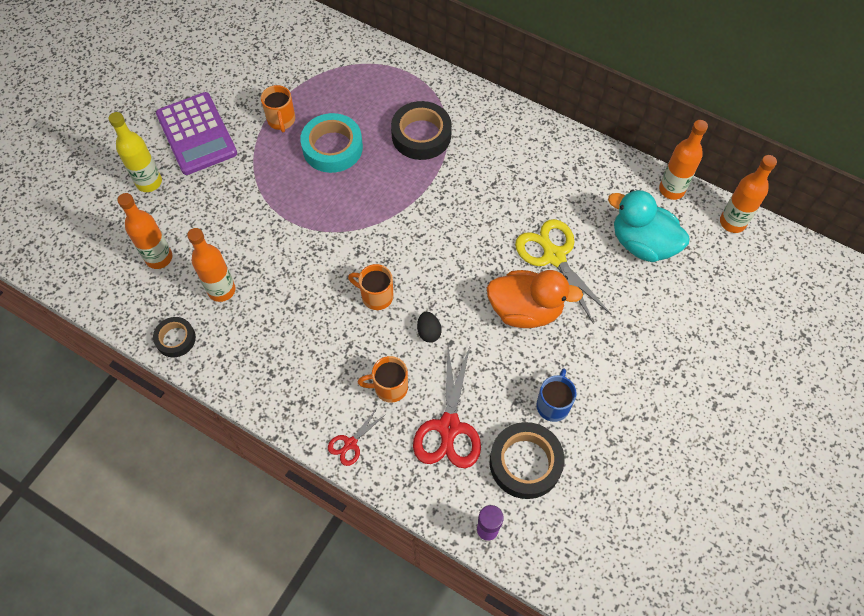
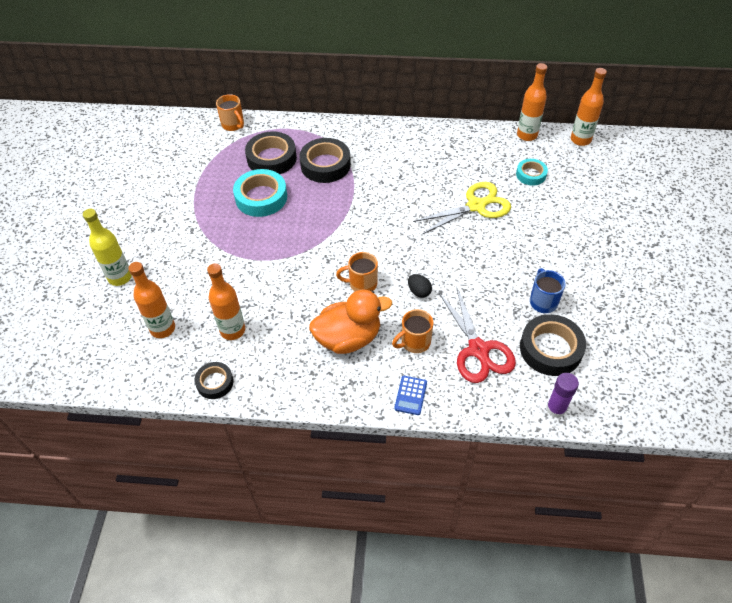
camera: 25 degrees left, 10 degrees down
purple calculator [156,92,237,175] -> none
orange mug [261,85,295,132] -> orange mug moved to [216,94,244,131]
red scissors [328,407,386,466] -> blue calculator [394,376,427,415]
orange duck [487,270,583,328] -> orange duck moved to [309,289,392,354]
yellow scissors [515,219,612,324] -> yellow scissors turned 120 degrees clockwise [413,182,511,234]
turquoise duck [608,189,690,262] -> turquoise tape [516,159,548,186]
none -> black tape [245,131,297,174]

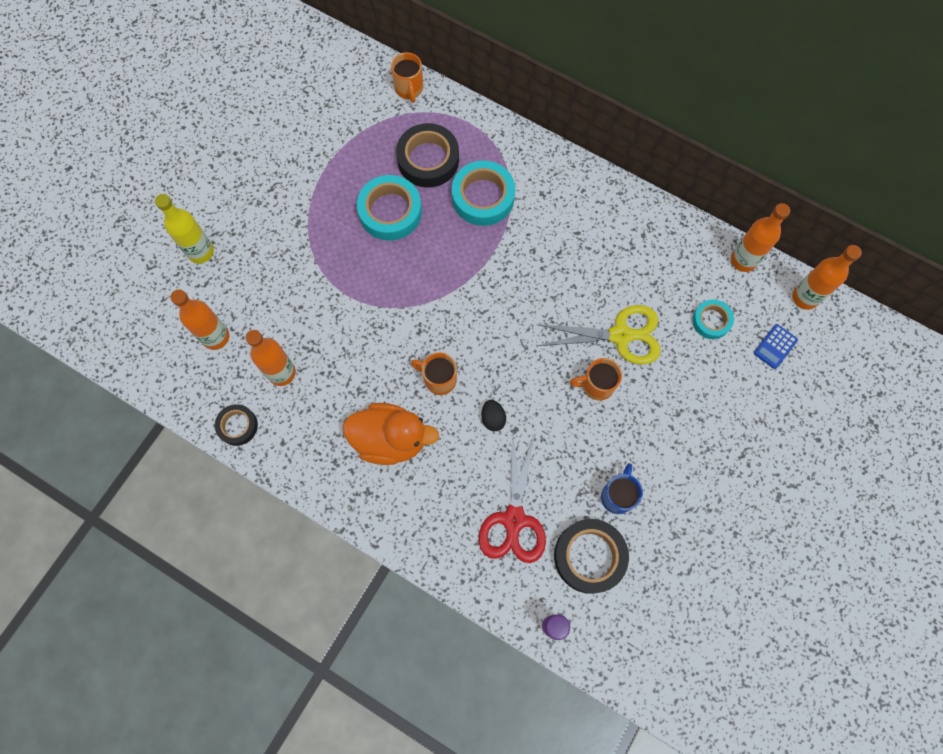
camera: 25 degrees right, 20 degrees up
black tape [299,138,351,183] -> turquoise tape [452,161,515,226]
orange mug [392,309,433,353] -> orange mug moved to [570,358,622,401]
blue calculator [394,376,427,415] -> blue calculator moved to [754,324,798,369]

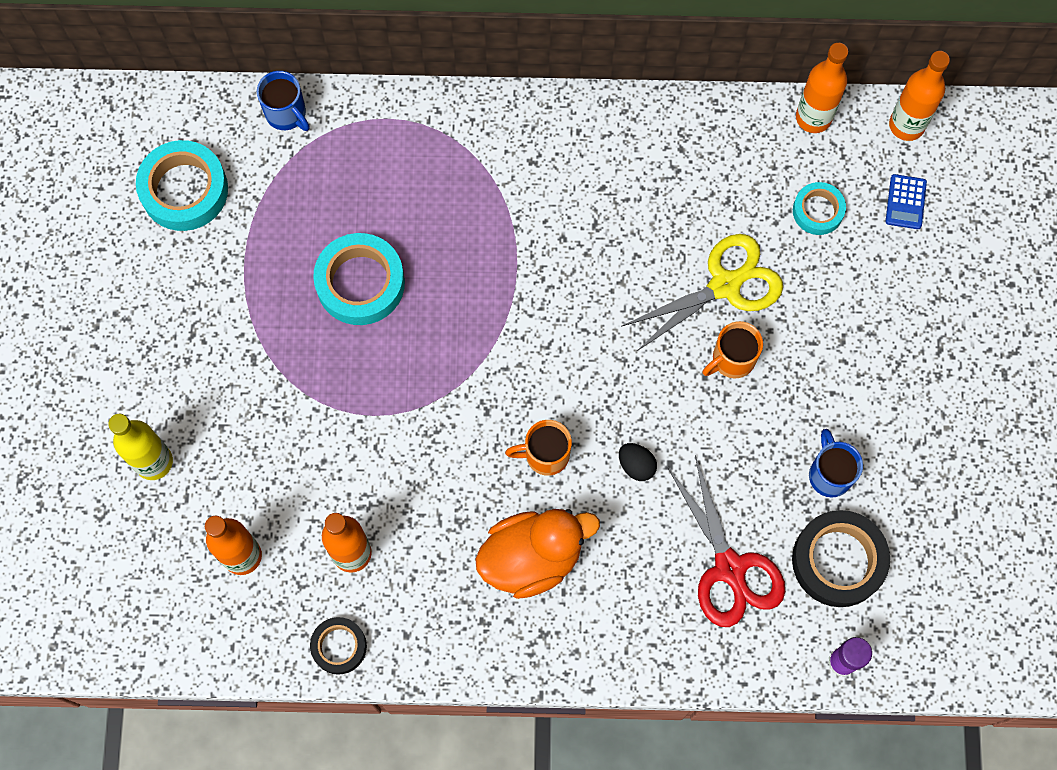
camera: 30 degrees left, 0 degrees up
orange mug [391,52,423,103] -> blue mug [257,71,310,131]
black tape [396,123,459,188] -> none
turquoise tape [452,161,515,226] -> turquoise tape moved to [136,140,228,231]

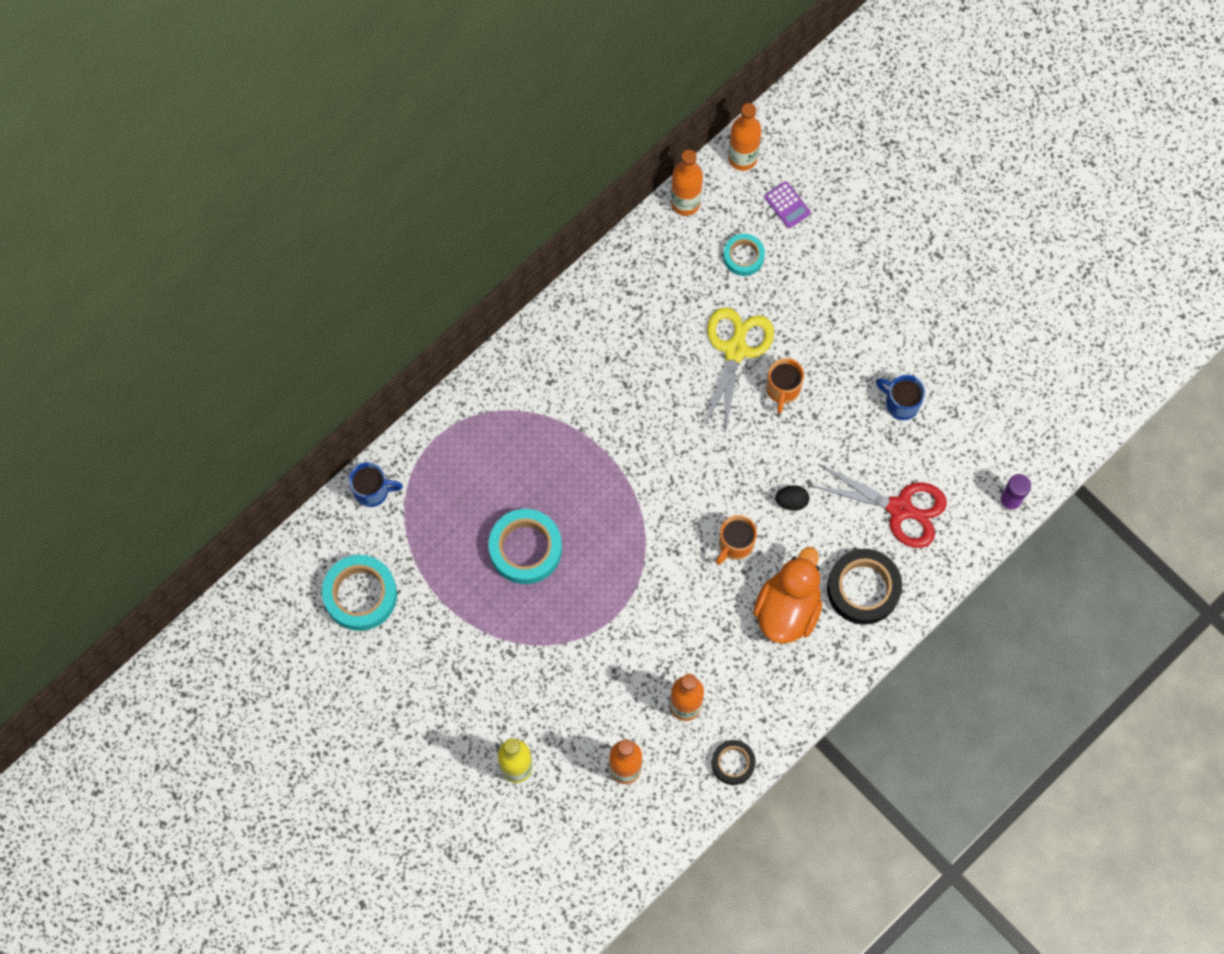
camera: 45 degrees left, 0 degrees up
black tape [792,510,890,607] -> black tape moved to [827,549,902,625]
blue calculator [885,174,927,229] -> purple calculator [764,181,811,228]

